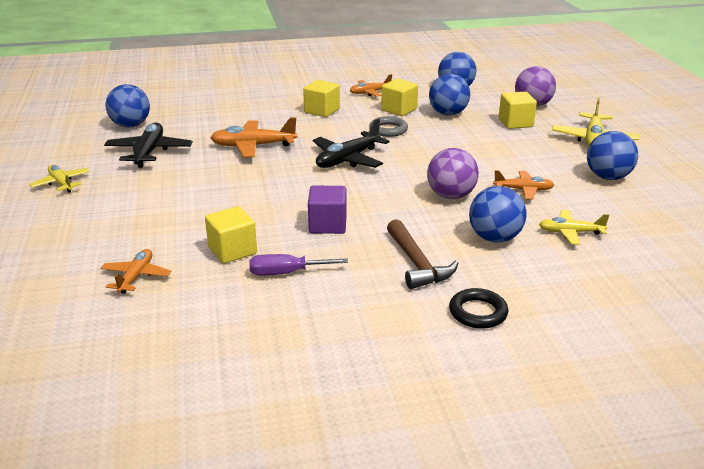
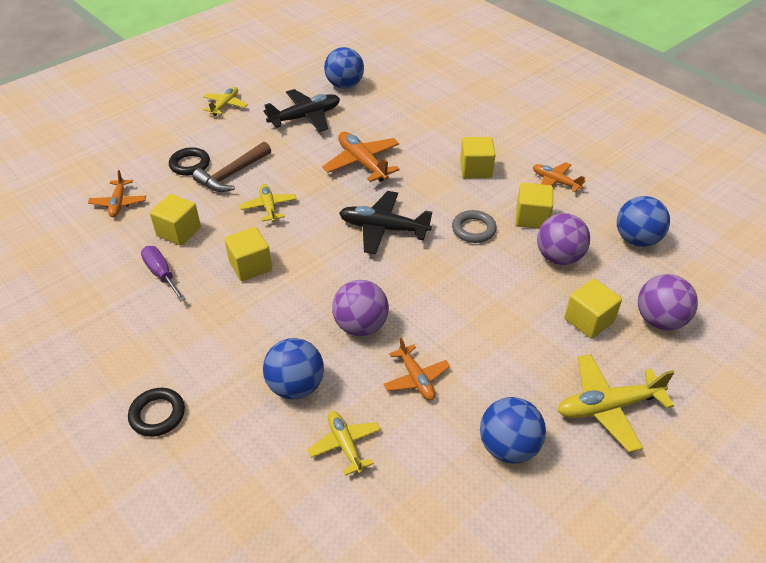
camera: 60 degrees right, 15 degrees up
orange plane [100,249,171,294] -> orange plane turned 105 degrees clockwise [88,170,146,217]
purple cube [308,186,347,234] -> yellow cube [224,227,272,281]
brown hammer [387,219,459,289] -> brown hammer moved to [193,142,271,192]
blue ball [429,74,470,115] -> purple ball [537,213,590,265]
none -> black ring [169,147,210,176]
none -> yellow plane [240,184,297,222]

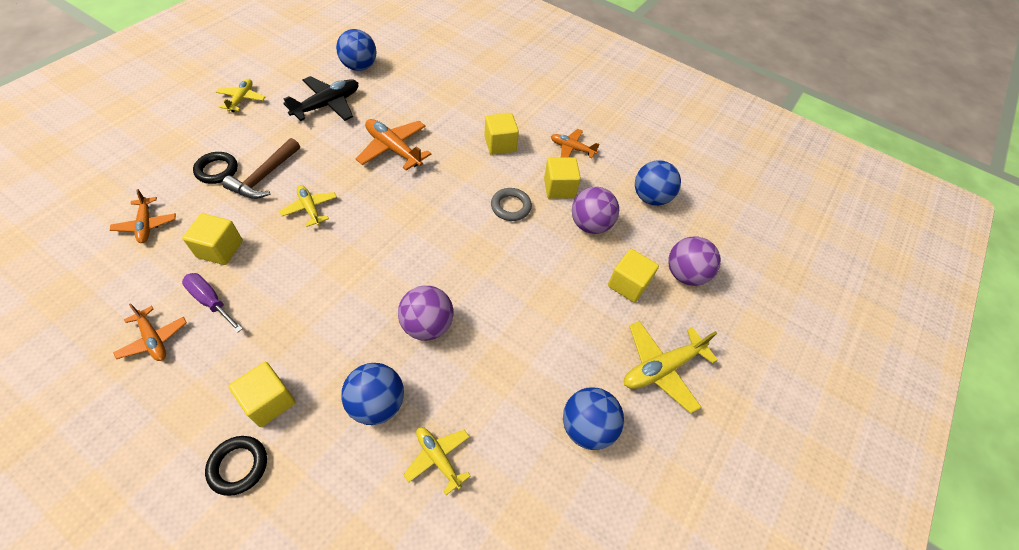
camera: 20 degrees left, 10 degrees up
yellow cube [224,227,272,281] -> yellow cube moved to [228,362,296,427]
black plane [339,191,432,254] -> none
orange plane [383,338,450,400] -> orange plane moved to [113,303,187,361]

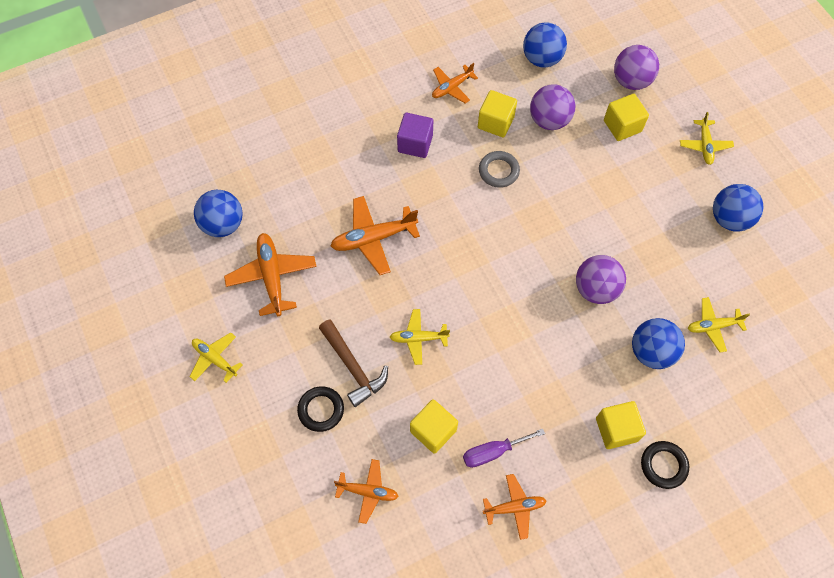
camera: 55 degrees left, 10 degrees up
black plane [283,76,358,121] -> orange plane [224,233,317,316]
yellow cube [484,113,519,155] -> purple cube [397,113,433,158]
yellow plane [624,321,718,414] -> yellow plane [680,112,734,165], size x0.63

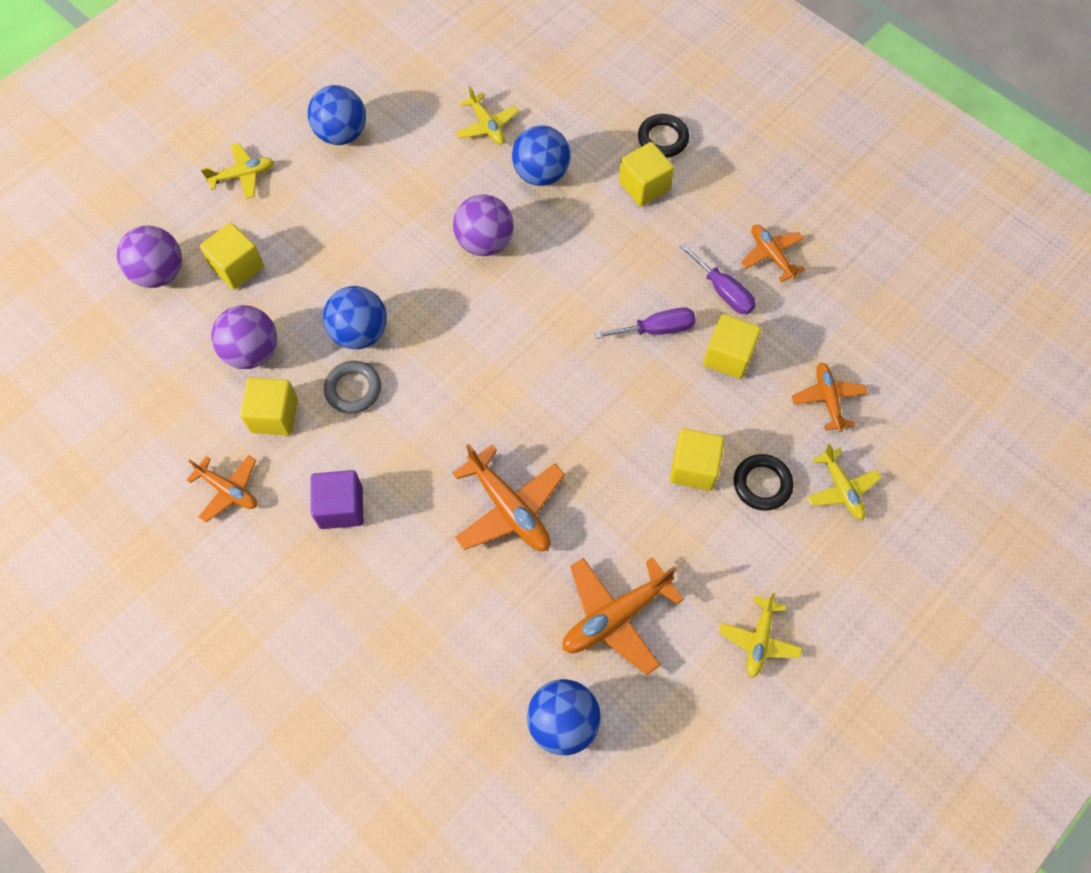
camera: 110 degrees left, 0 degrees up
brown hammer [319,319,388,407] -> yellow cube [670,428,725,491]
yellow plane [390,309,450,365] -> yellow plane moved to [807,444,881,520]
blue ball [523,22,567,68] -> blue ball moved to [323,286,387,349]
none -> purple screwdriver [595,308,696,339]

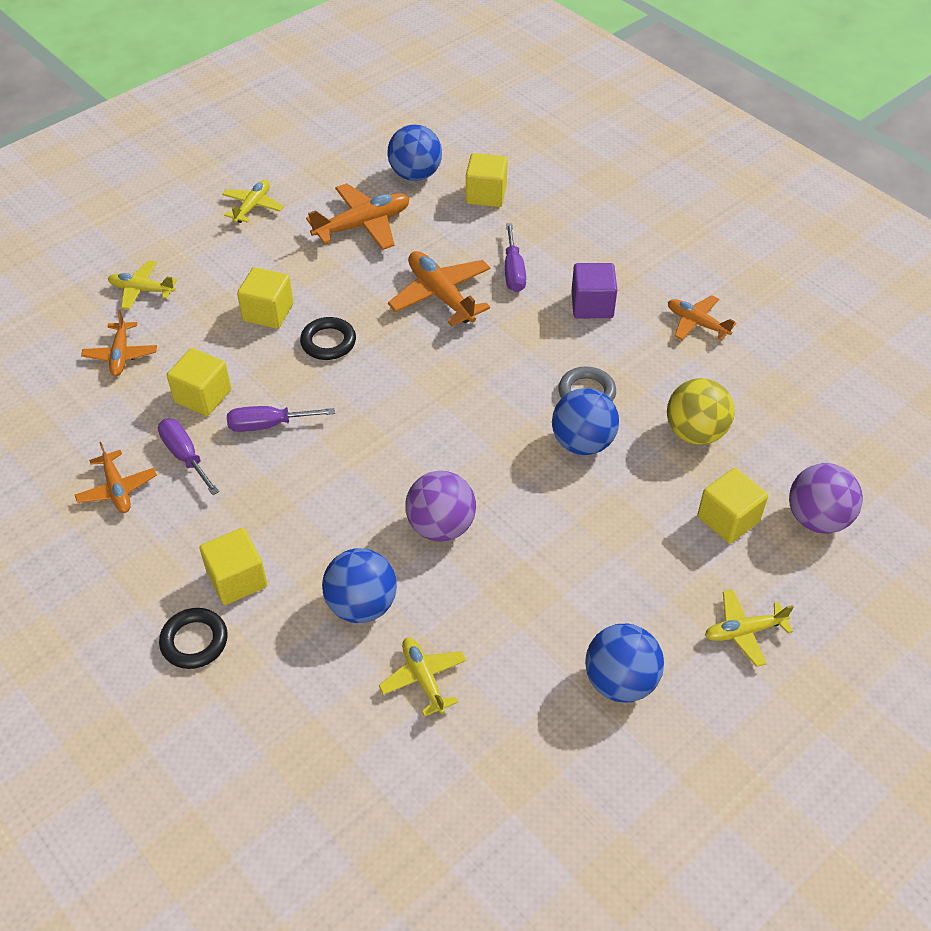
camera: 175 degrees left, 15 degrees down
purple ball [211,305,277,369] -> yellow ball [667,378,735,445]
yellow cube [240,378,298,435] -> yellow cube moved to [466,153,508,207]
black ring [734,454,793,511] -> black ring moved to [300,317,356,360]
yellow plane [807,444,881,520] -> yellow plane turned 60 degrees counterclockwise [108,260,177,310]
none -> purple screwdriver [505,223,526,292]

